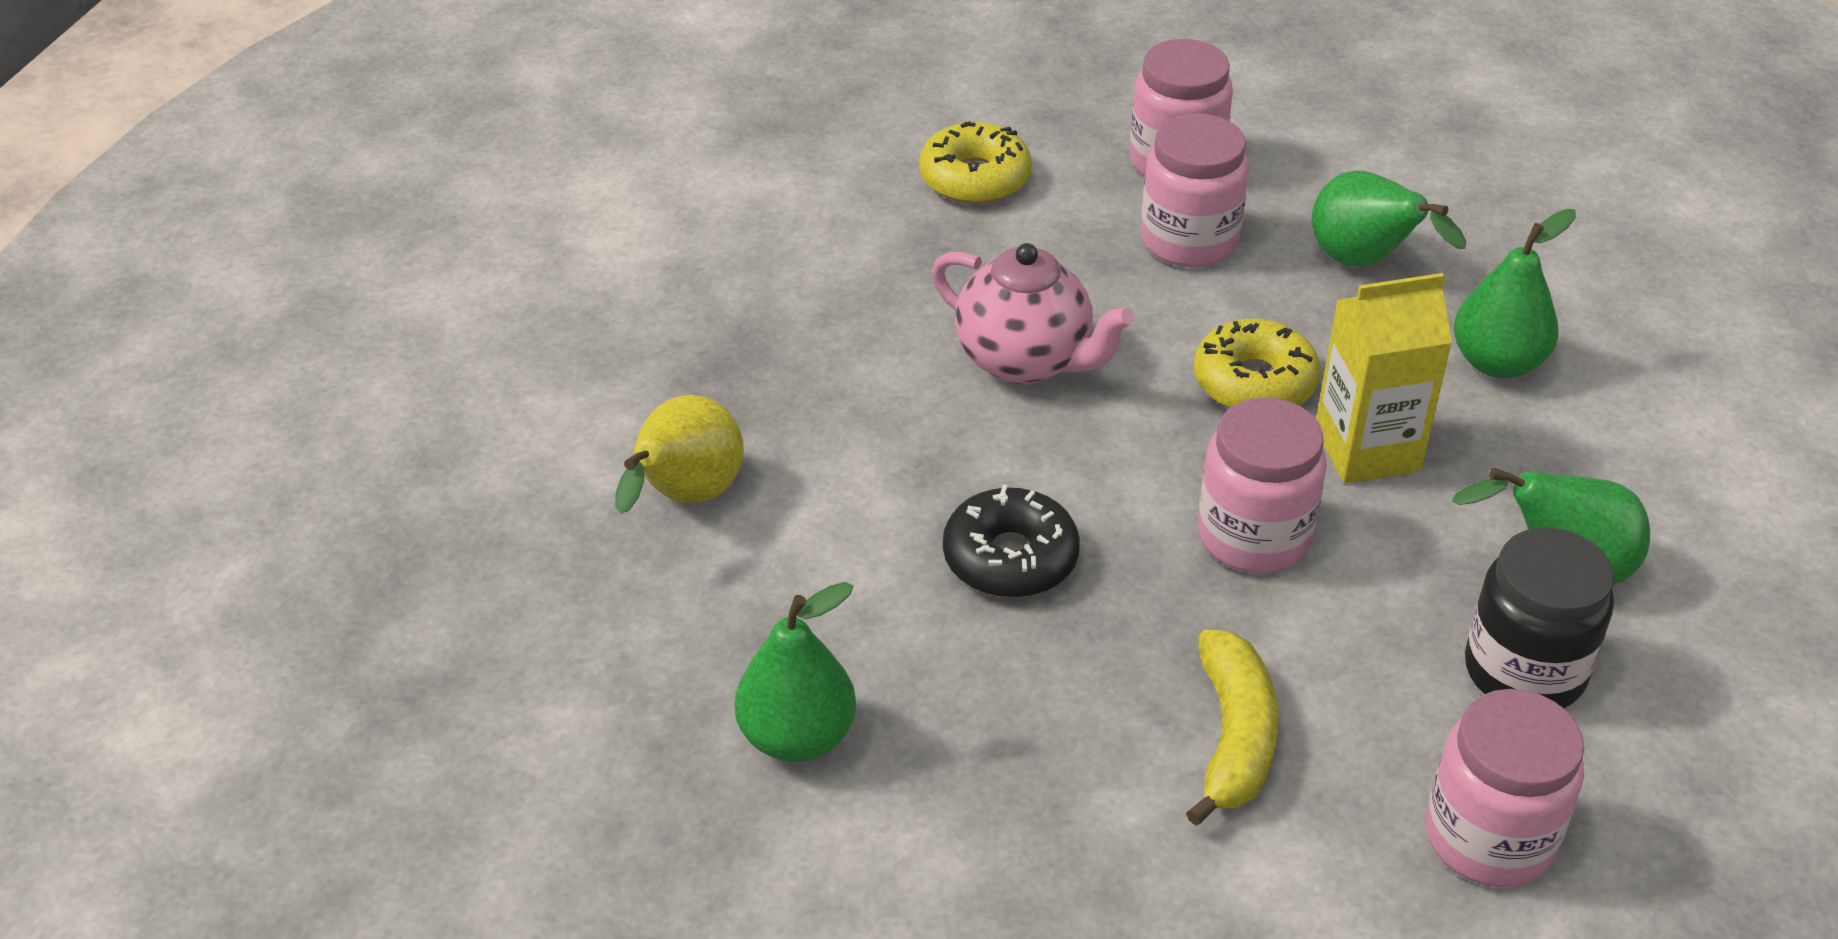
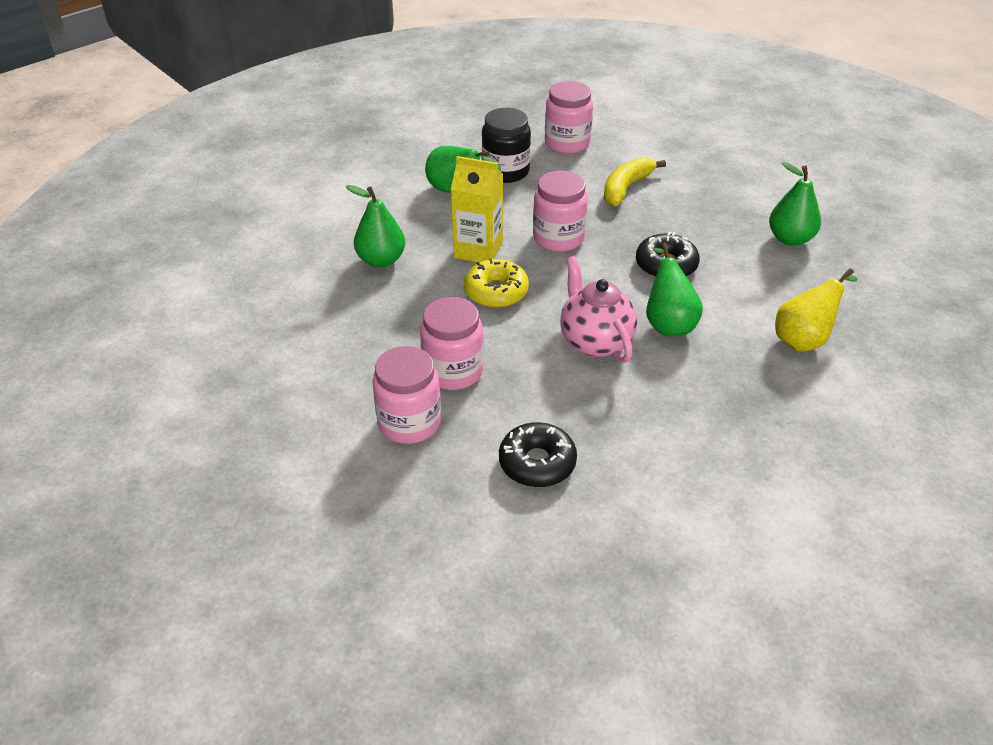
camera: 150 degrees left, 0 degrees up
yellow donut [919,121,1032,204] -> black donut [499,422,577,487]
green pear [1312,170,1466,267] -> green pear moved to [646,242,703,337]

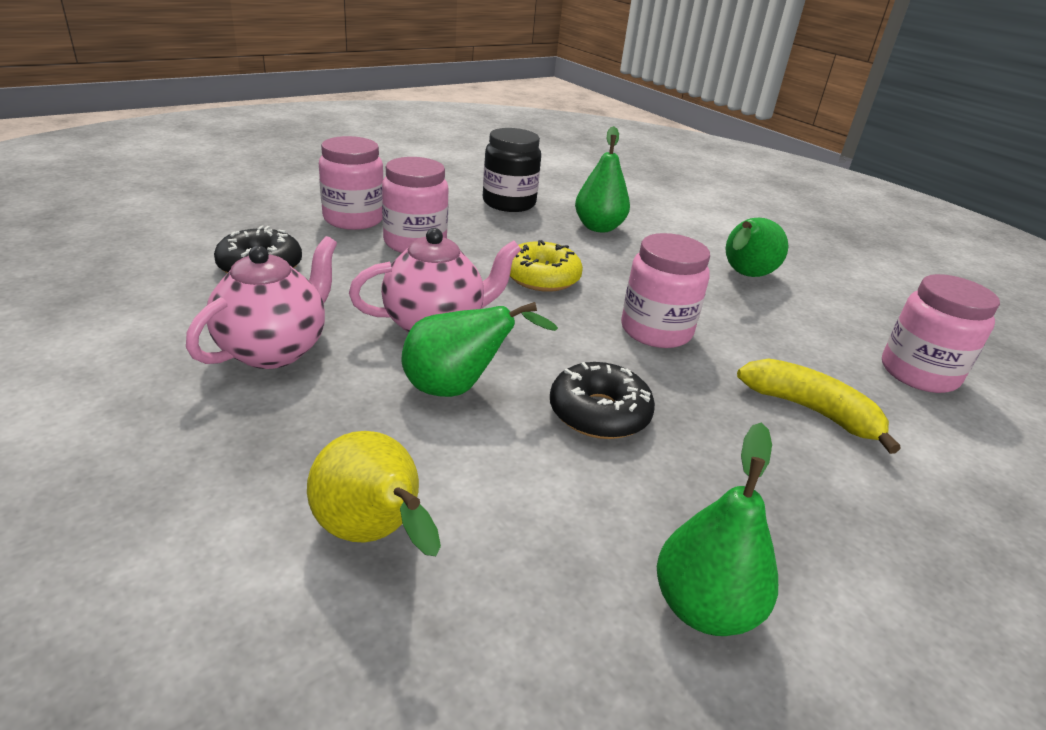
camera: 90 degrees right, 10 degrees down
yellow carton [451,156,503,263] -> none
black jar [482,108,531,183] -> black jar moved to [483,128,541,212]
none -> pink teapot [186,236,337,369]

